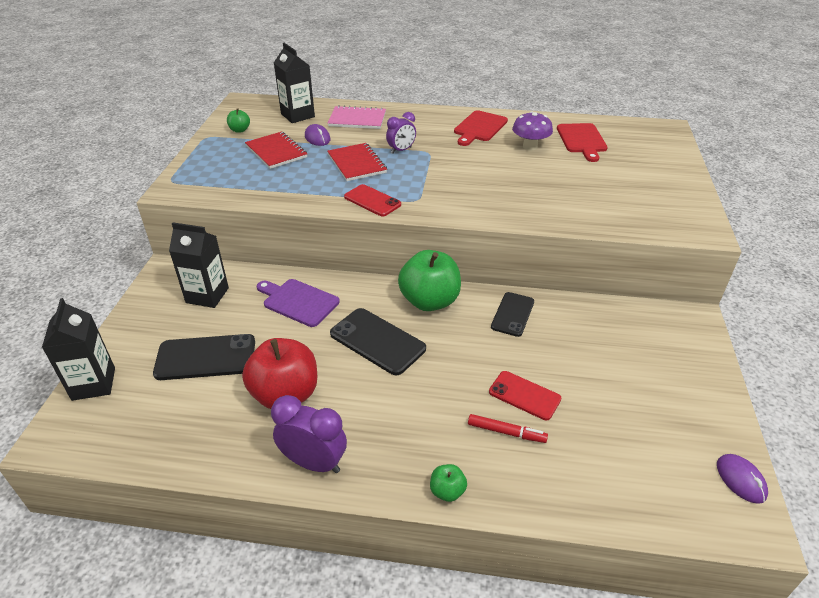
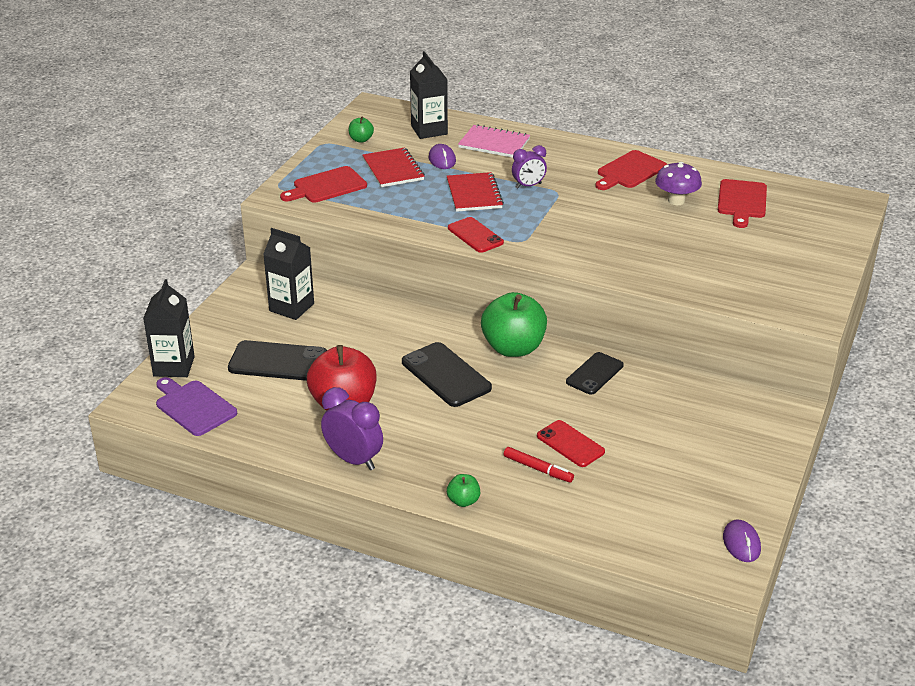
camera: 15 degrees right, 5 degrees down
purple cutting board [257,279,340,327] -> purple cutting board moved to [156,377,237,436]
none -> red cutting board [280,166,367,203]

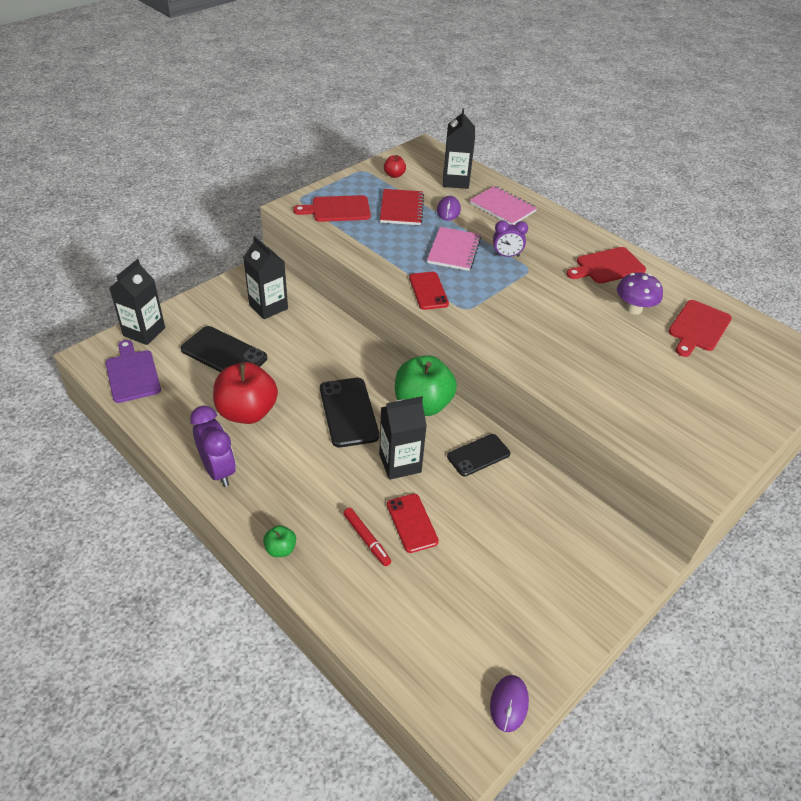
camera: 20 degrees right, 10 degrees up
green apple [349,116,374,143] -> red apple [384,155,406,178]
red notebook [447,172,504,212] -> pink notebook [427,227,481,271]
none -> black carton [379,396,427,480]

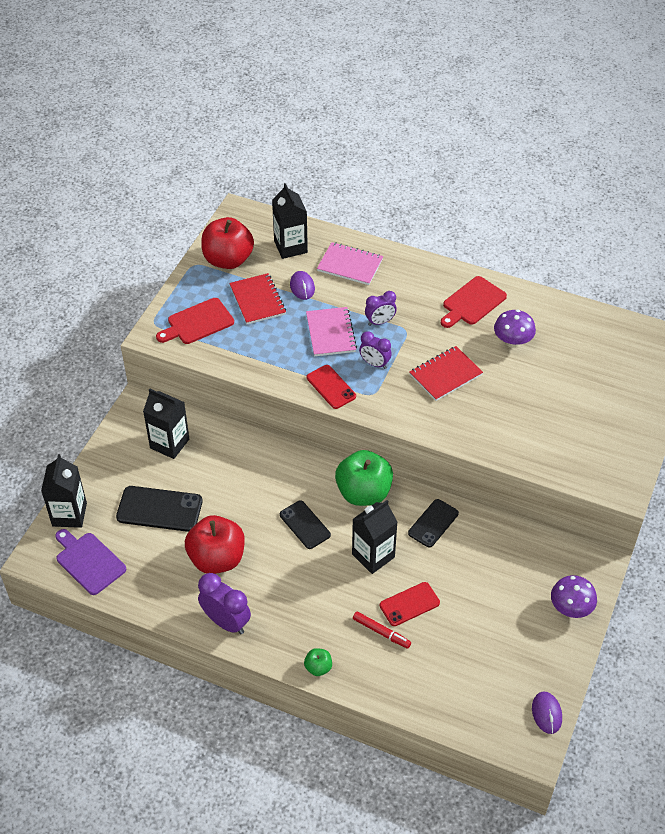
camera: 20 degrees left, 5 degrees up
black phone [320,378,380,447] -> black phone [280,501,331,549], size x0.66
red apple [384,155,406,178] -> red apple [201,217,254,269], size x2.24
red phone [387,494,439,553] -> red phone turned 75 degrees counterclockwise [380,582,440,626]
red cutting board [668,300,732,357] -> none
none -> purple clock [359,331,392,369]
none -> red notebook [410,346,483,401]
none -> purple mushroom [551,575,597,618]

